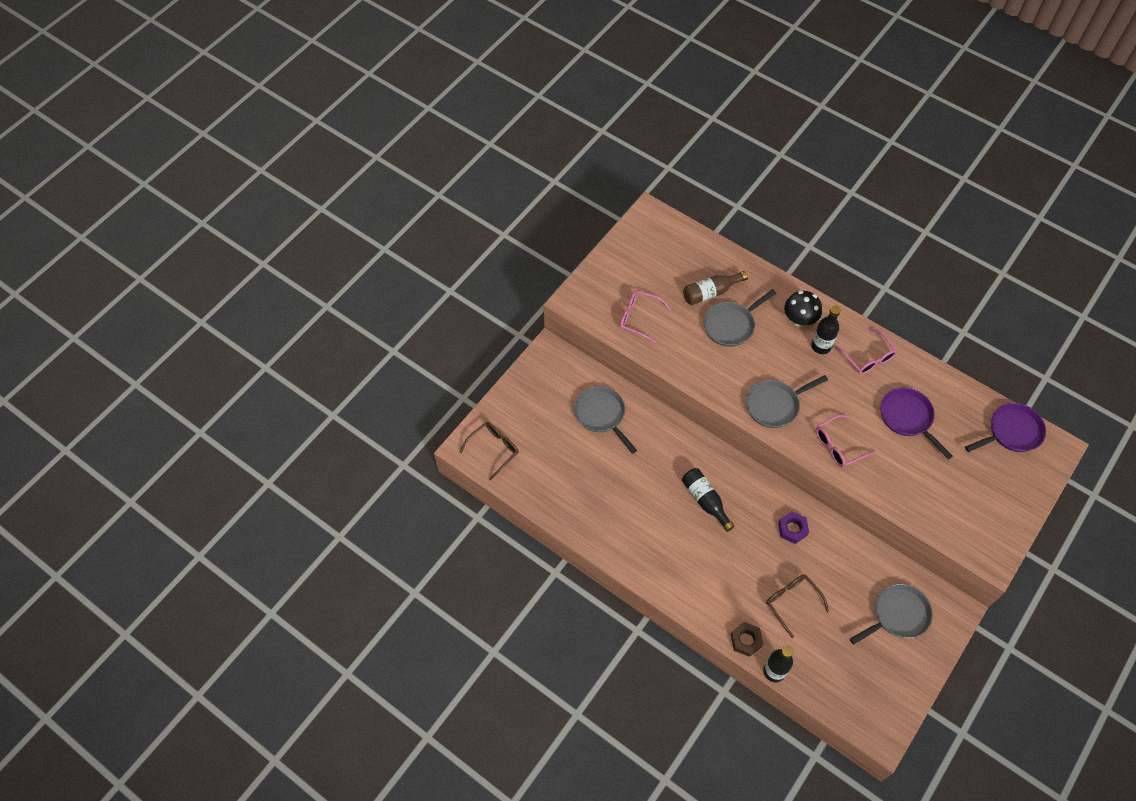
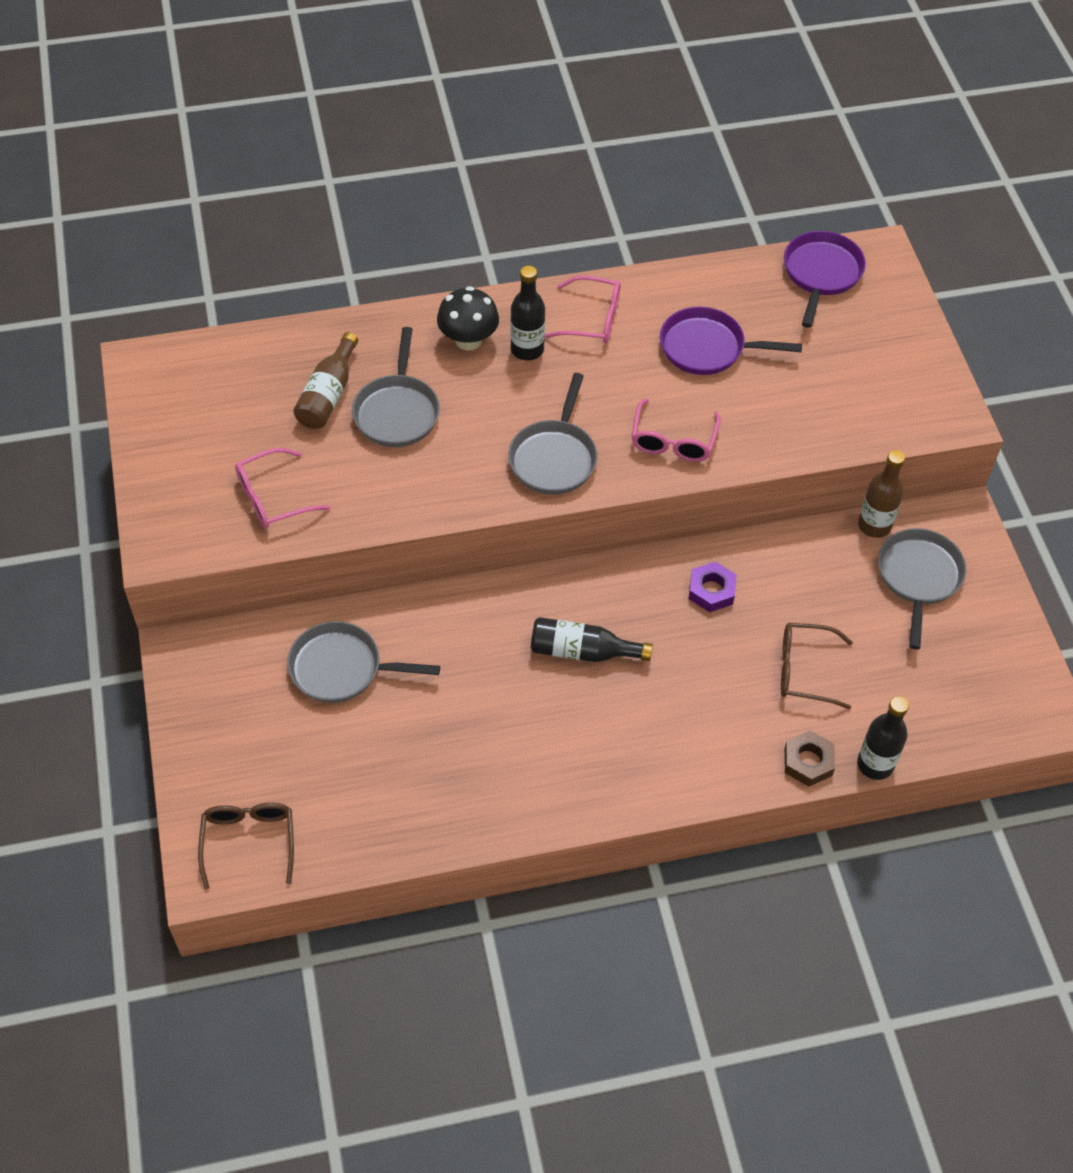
camera: 50 degrees left, 5 degrees down
none -> brown bottle [858,450,905,538]

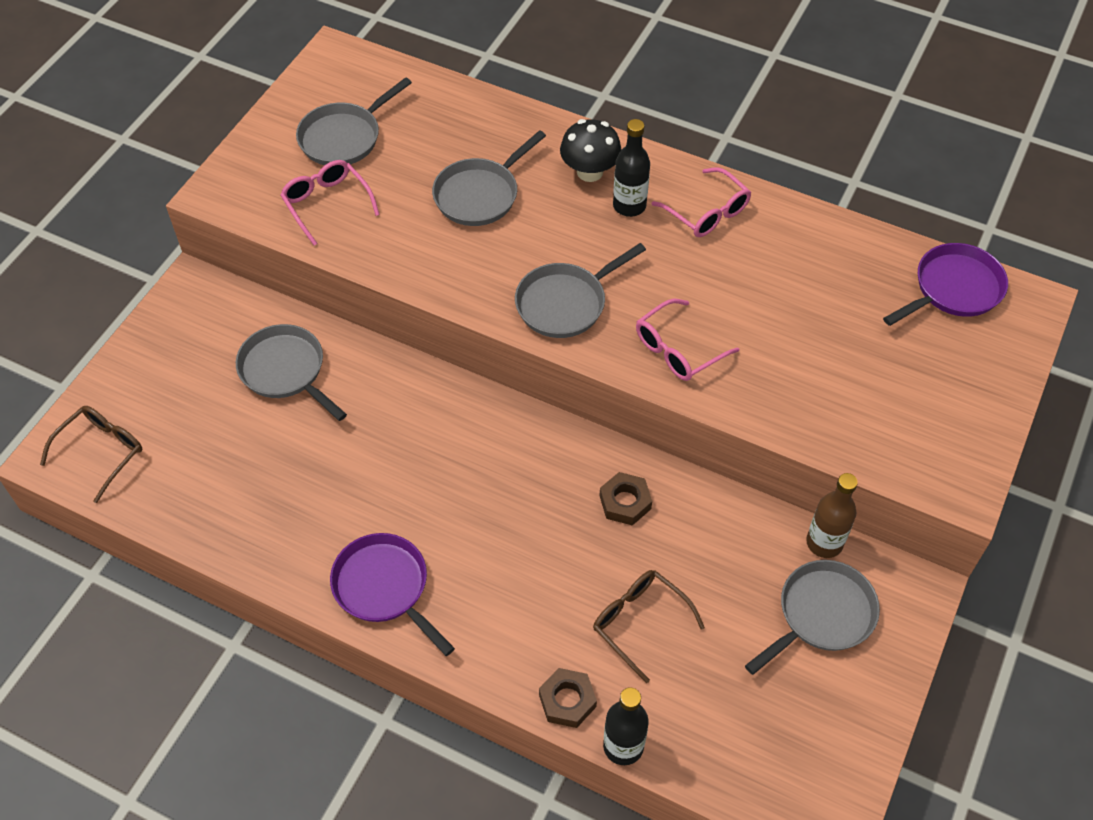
camera: 40 degrees right, 0 degrees up
pink glasses [235,448,331,529] -> pink glasses turned 45 degrees clockwise [280,160,380,246]
brown bottle [293,332,358,429] -> none
black bottle [531,617,653,662] -> none
purple pan [660,307,802,375] -> purple pan moved to [330,533,455,656]
purple nut [689,561,737,612] -> brown nut [599,472,652,526]
none -> grey pan [296,77,412,165]

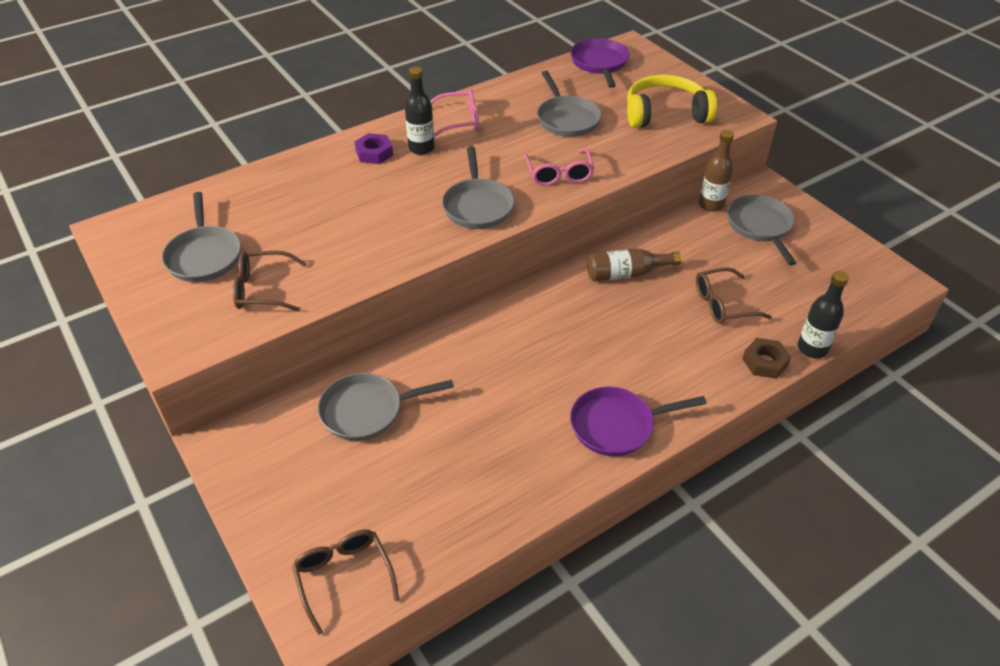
camera: 60 degrees left, 10 degrees down
pink glasses [280,160,380,246] -> brown glasses [233,251,306,312]
grey pan [432,130,546,226] -> grey pan moved to [537,71,602,137]
black mushroom [560,119,621,182] -> purple nut [354,133,393,164]
brown nut [599,472,652,526] -> brown bottle [587,249,681,282]
none -> yellow headphones [627,75,717,128]

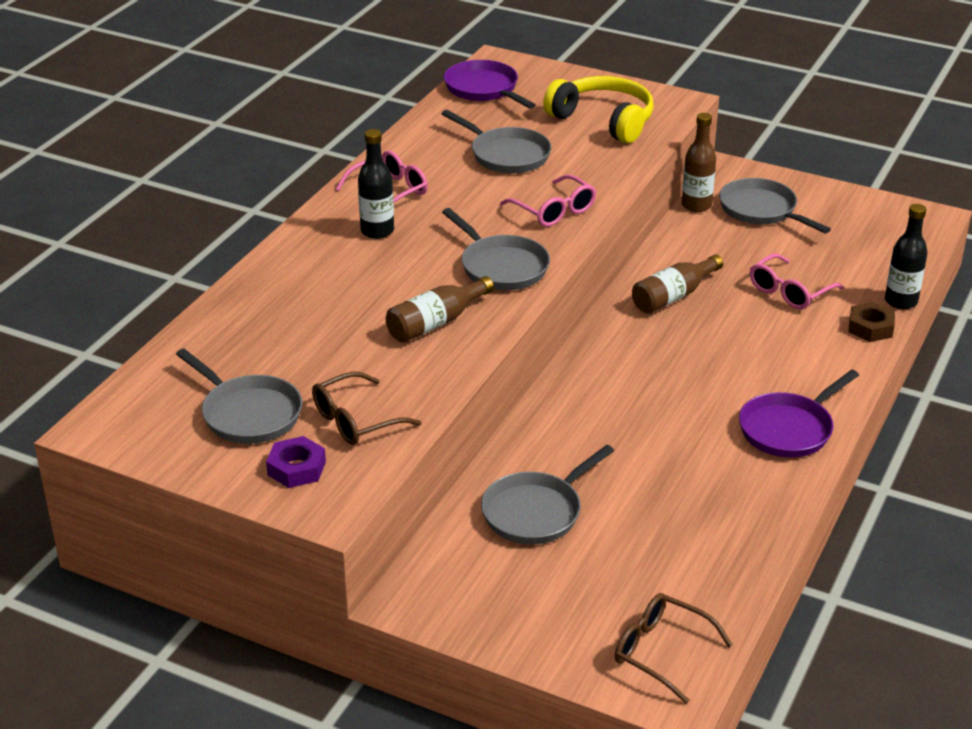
camera: 30 degrees left, 10 degrees down
purple nut [354,133,393,164] -> purple nut moved to [266,436,326,488]
yellow headphones [627,75,717,128] -> yellow headphones turned 75 degrees clockwise [543,76,654,143]
brown glasses [696,267,772,324] -> pink glasses [750,254,844,309]
none -> brown bottle [386,276,494,343]

